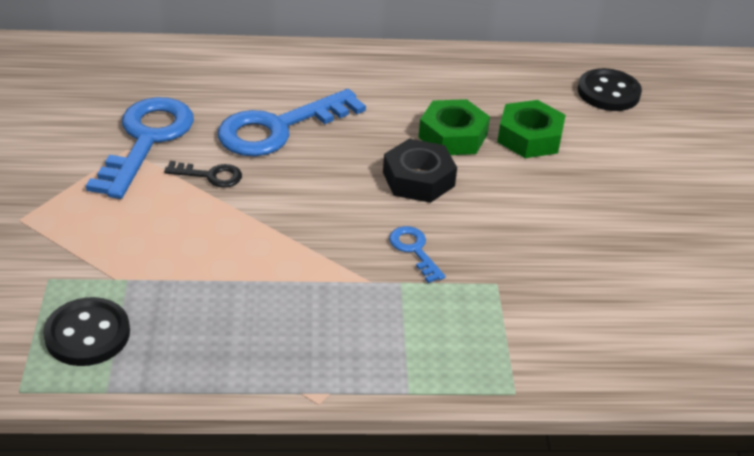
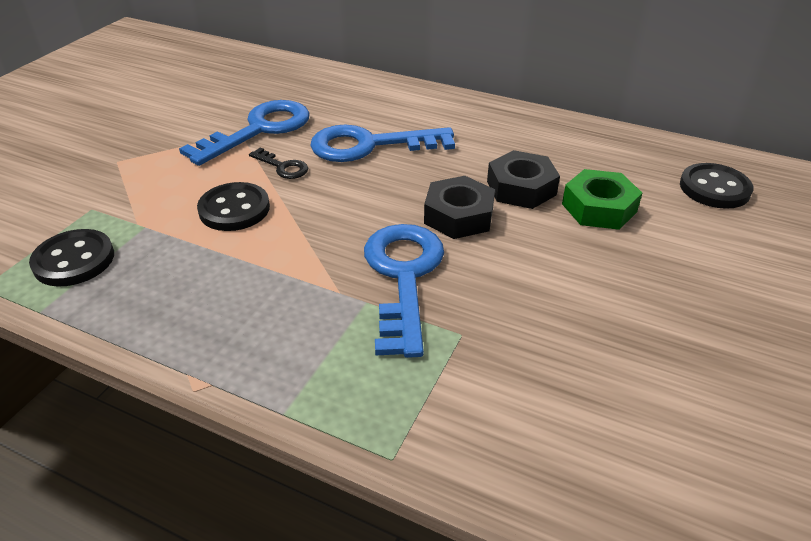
camera: 30 degrees right, 0 degrees up
blue key [389,226,445,283] -> blue key [364,224,444,358], size x2.14
green nut [418,99,490,155] -> black nut [487,150,560,209]
none -> black button [197,182,270,231]

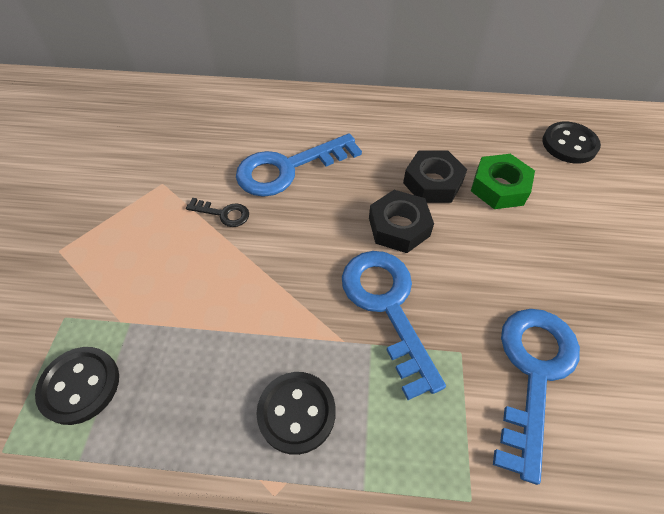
camera: 20 degrees left, 15 degrees up
blue key [179,100,310,166] -> blue key moved to [493,309,580,485]
black button [197,182,270,231] -> black button moved to [256,372,336,455]

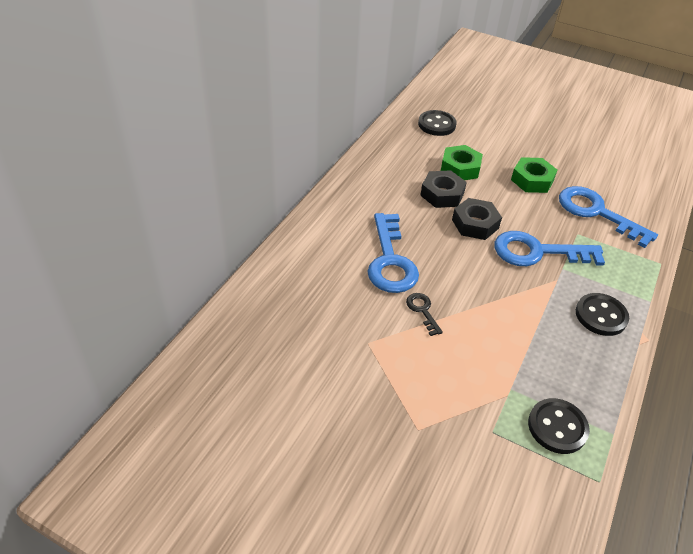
camera: 70 degrees left, 10 degrees down
black key [186,198,249,227] -> black key turned 60 degrees counterclockwise [406,293,443,336]
none -> green nut [511,157,557,193]

